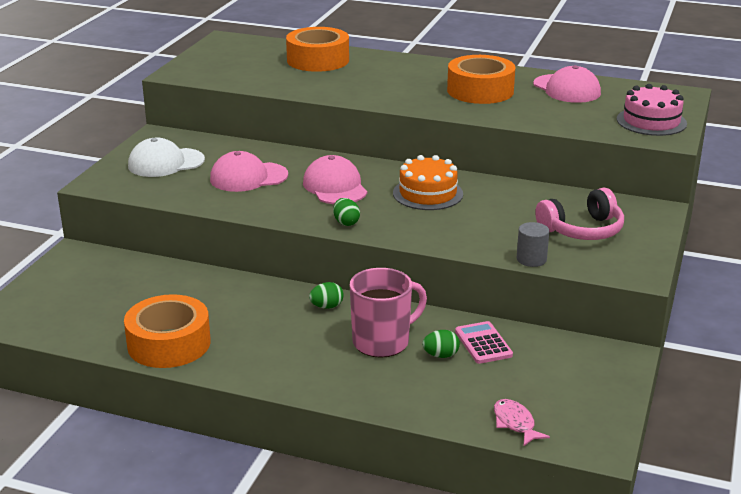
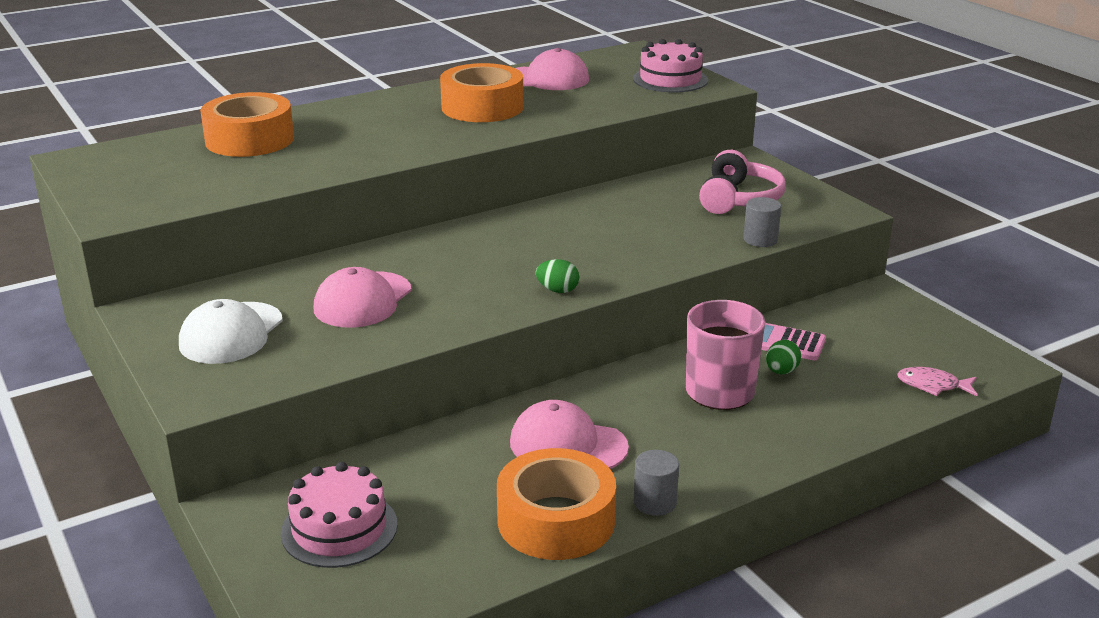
camera: 50 degrees left, 0 degrees up
pink cap [303,155,367,204] -> pink cap moved to [510,400,629,469]
green egg [309,282,344,309] -> none
orange cake [393,155,463,210] -> none
none -> pink cake [281,462,398,568]
none -> grey cylinder [634,450,679,516]

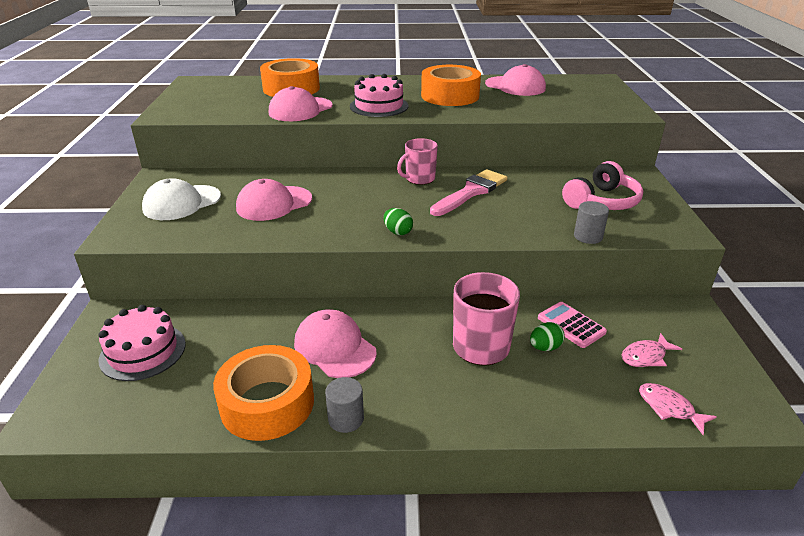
camera: 30 degrees right, 5 degrees up
pink cake [633,39,708,93] -> pink cake moved to [350,74,408,117]
none -> pink cap [269,86,333,121]
none -> pink mug [397,138,438,185]
none -> pink brush [430,169,507,216]
none -> pink fish [622,333,682,367]

